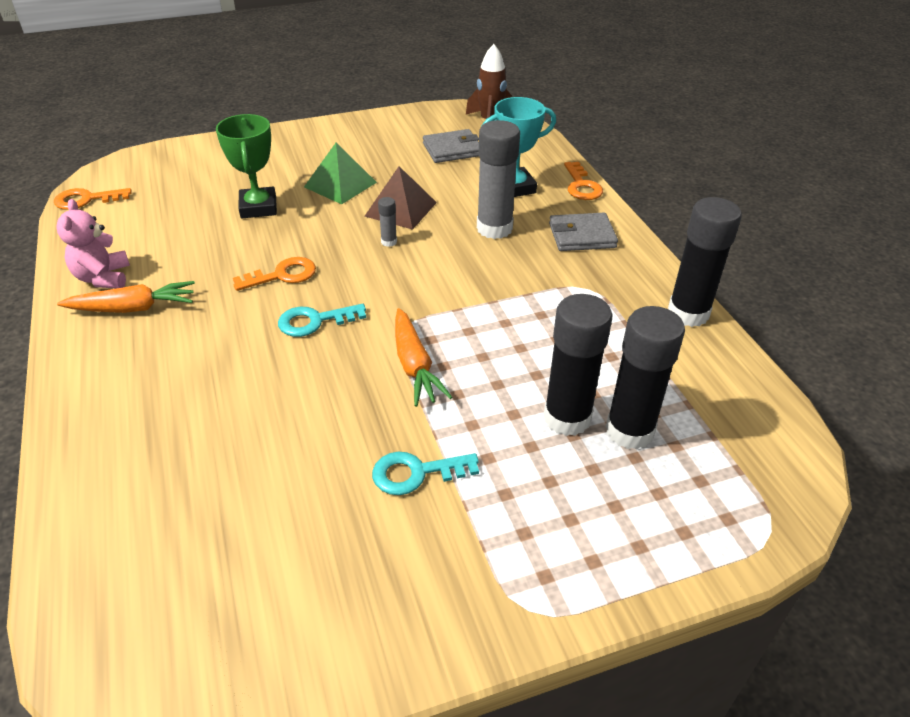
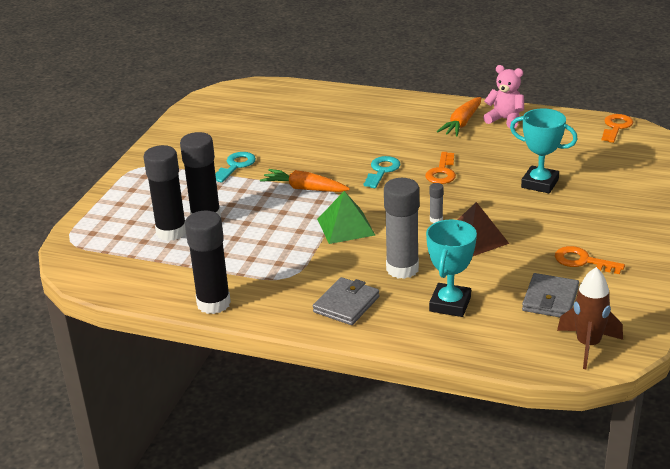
camera: 130 degrees right, 10 degrees down
green trophy [216,114,277,218] -> turquoise trophy [510,108,578,193]
green pyramid [304,143,377,204] -> green pyramid moved to [317,191,375,244]
orange key [564,162,603,200] -> orange key moved to [555,246,625,274]

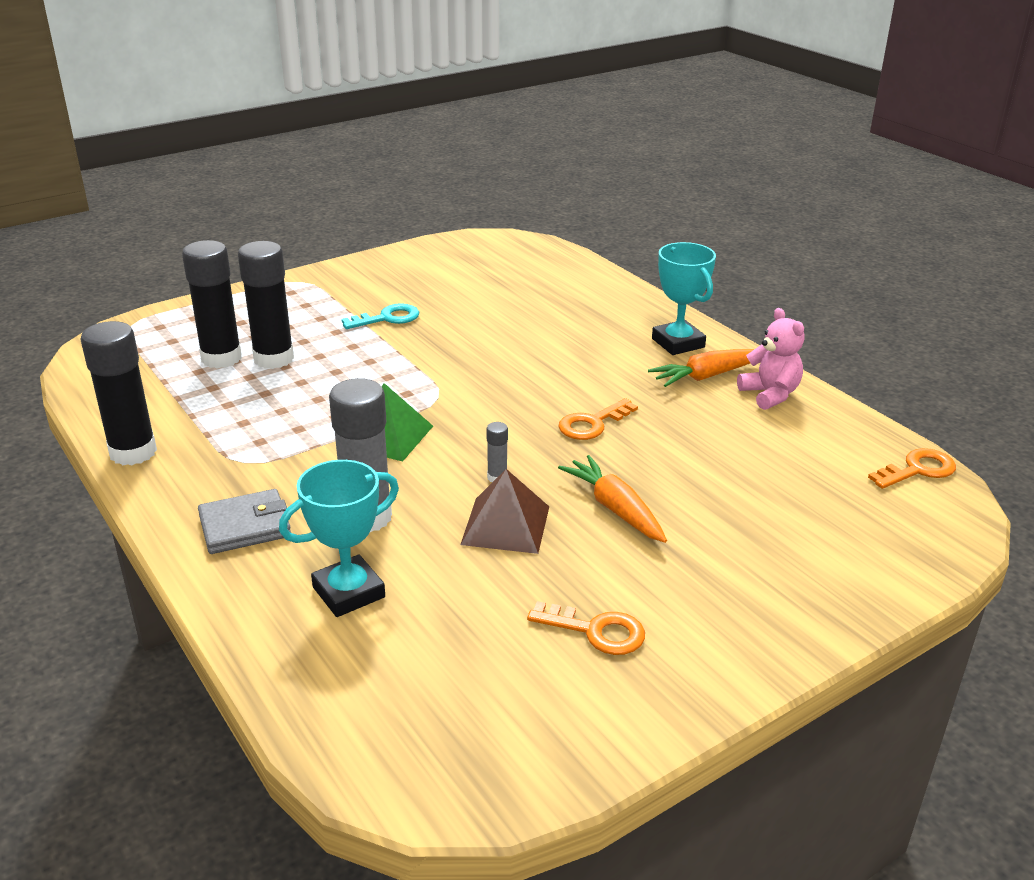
camera: 35 degrees right, 0 degrees up
orange carrot [260,169,350,192] -> orange carrot moved to [558,455,667,543]
turquoise key [364,156,401,188] -> none
turquoise trophy [510,108,578,193] -> turquoise trophy moved to [652,242,716,355]
grey wallet [522,273,579,317] -> none
orange key [555,246,625,274] -> orange key turned 135 degrees clockwise [527,601,645,655]
brown rocket [557,267,623,369] -> none

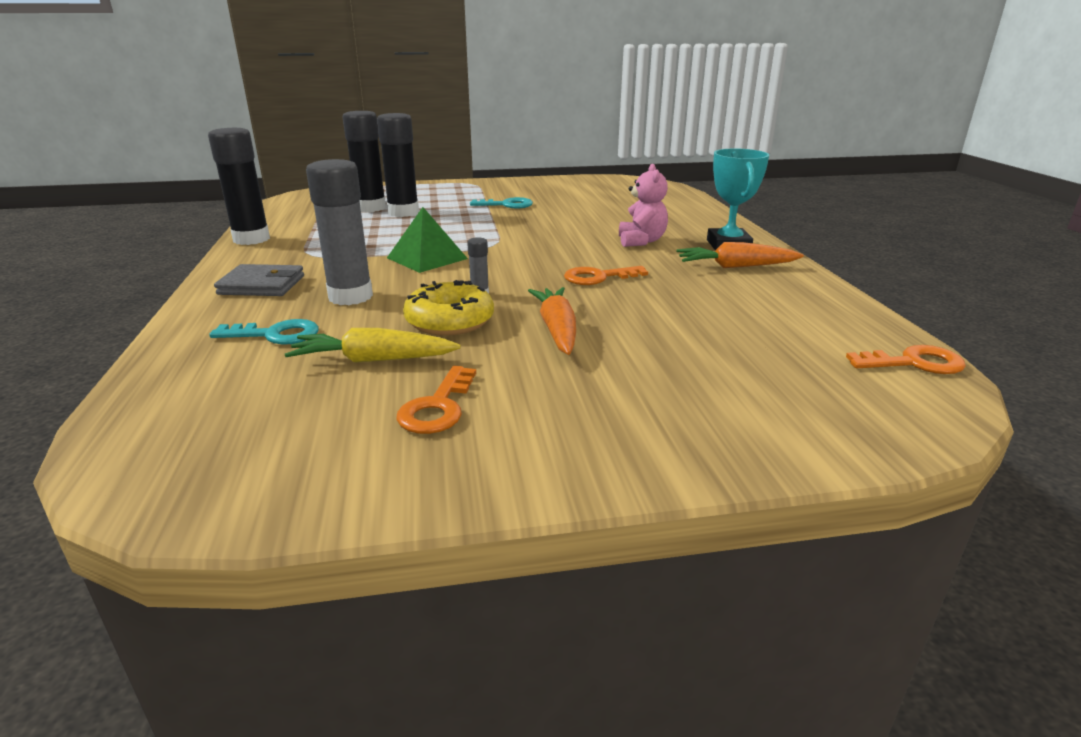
camera: 25 degrees right, 5 degrees down
turquoise trophy [279,460,399,617] -> turquoise key [209,319,319,345]
brown pyramid [460,469,549,554] -> yellow donut [403,280,494,336]
orange key [527,601,645,655] -> orange key turned 60 degrees clockwise [396,366,476,434]
pink teddy bear [737,308,805,410] -> pink teddy bear moved to [619,164,668,247]
none -> yellow carrot [285,328,461,363]

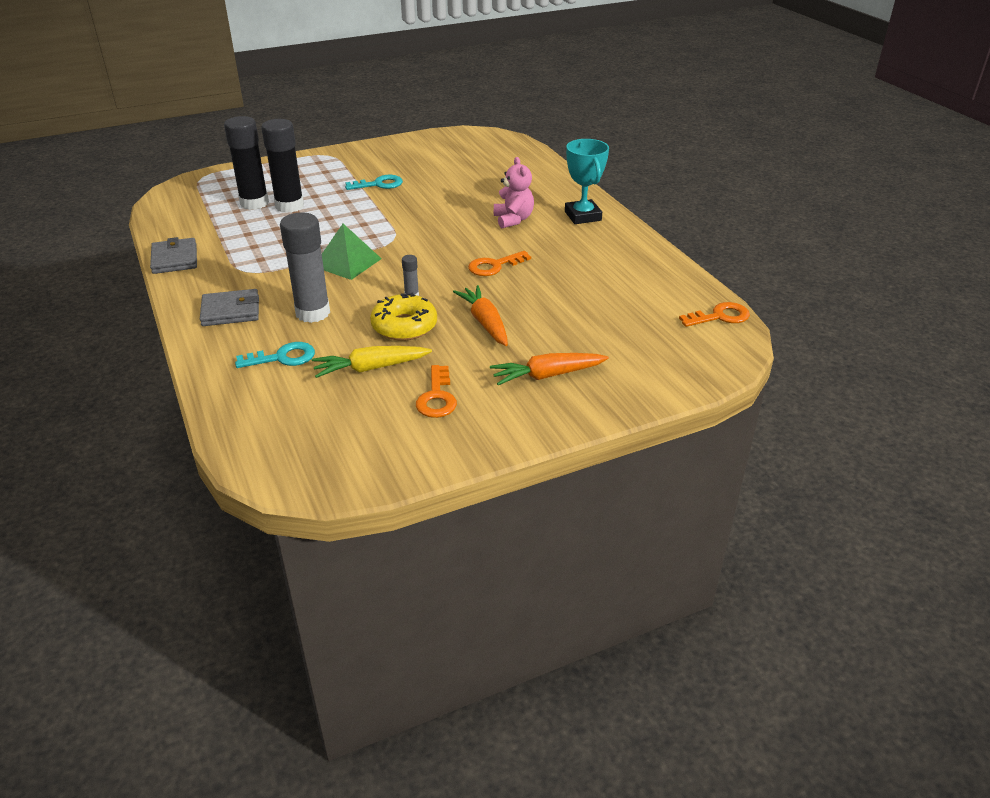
camera: 15 degrees left, 10 degrees up
black glue stick [208,128,270,245] -> grey wallet [150,237,197,274]
orange carrot [677,242,804,268] -> orange carrot moved to [490,353,609,385]

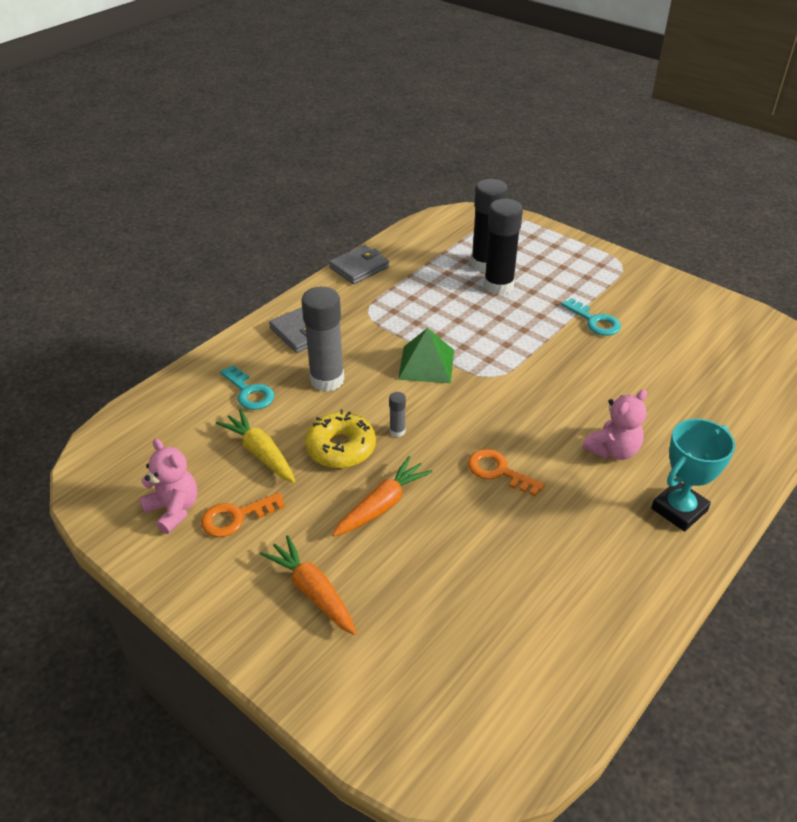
camera: 65 degrees right, 5 degrees up
orange key [679,302,750,327] -> none
none -> pink teddy bear [139,438,197,534]

